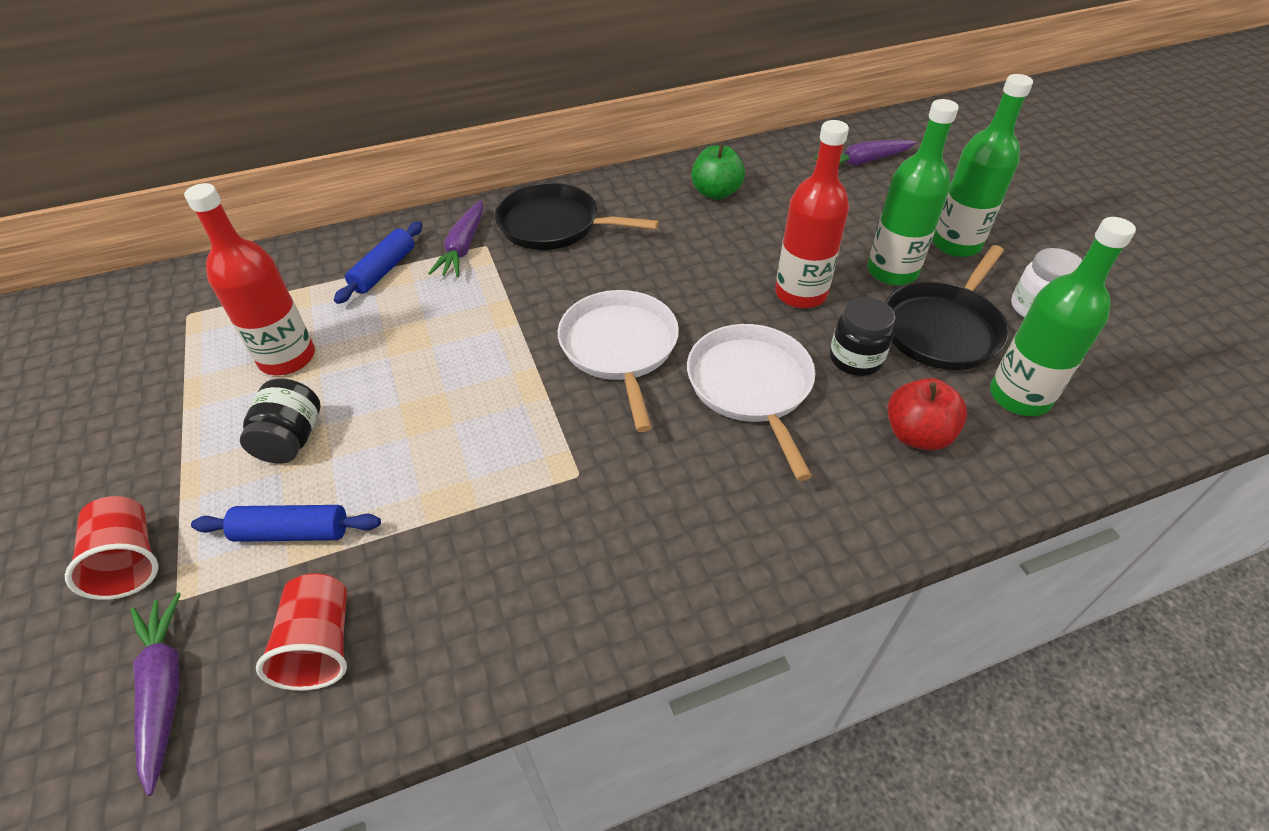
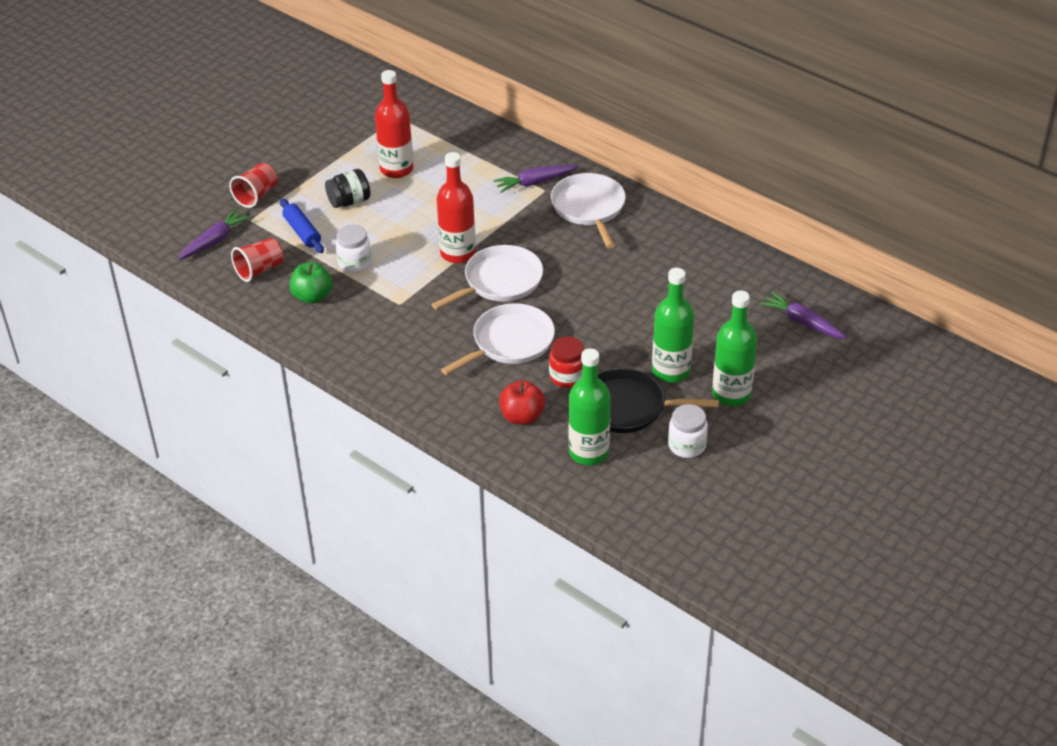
camera: 60 degrees right, 5 degrees down
blue rolling pin [334,221,423,304] -> none
black pan [495,183,659,250] -> white pan [551,173,626,248]
green apple [691,143,745,200] -> green apple moved to [289,262,332,304]
red bottle [775,120,849,308] -> red bottle moved to [437,152,476,263]
black jar [830,297,895,376] -> red jar [549,336,584,388]
none -> white jar [336,225,372,273]

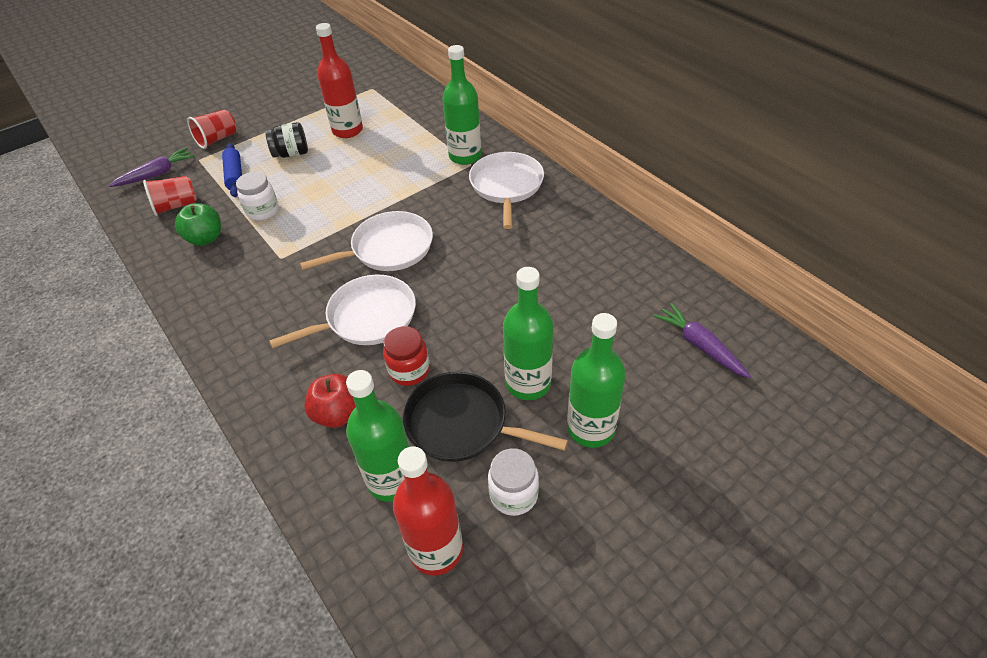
camera: 15 degrees right, 5 degrees up
red bottle [437,152,476,263] -> red bottle moved to [393,446,463,576]
purple carrot [493,165,578,193] -> green bottle [442,45,482,165]

